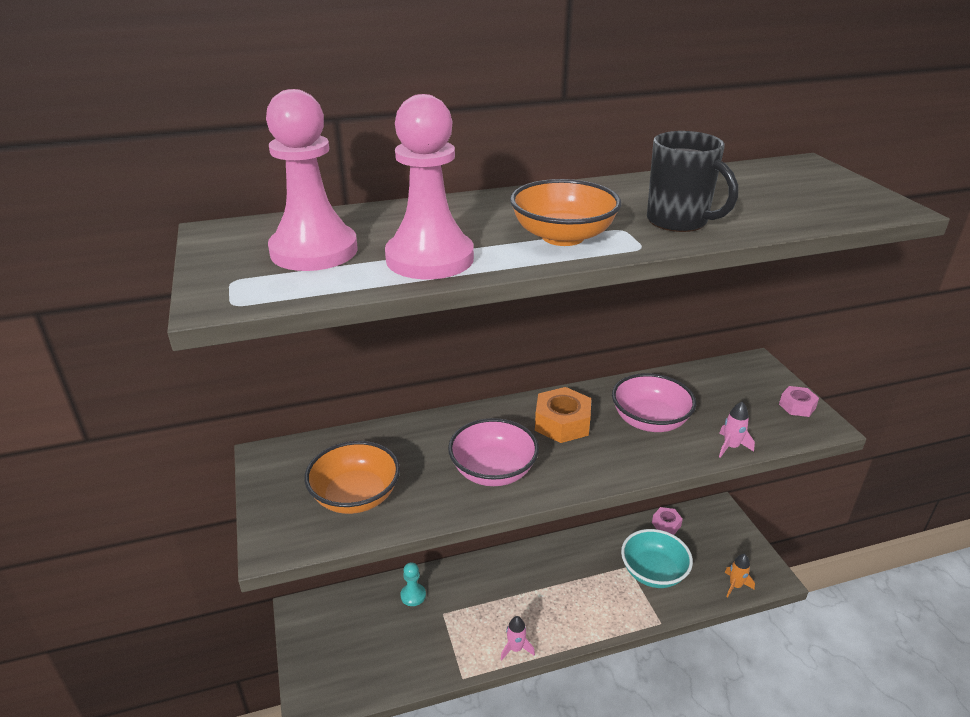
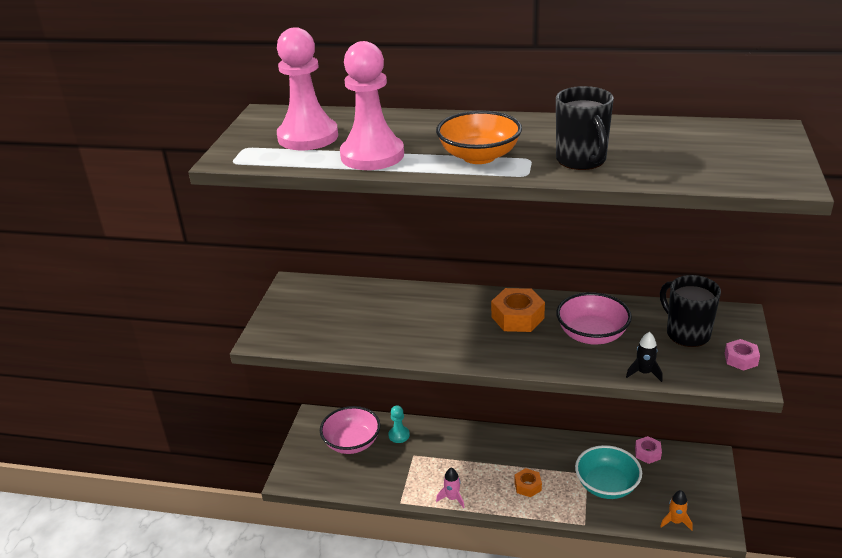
camera: 30 degrees right, 0 degrees up
orange bowl [304,441,400,514] -> none
pink bowl [448,418,539,486] -> pink bowl moved to [320,406,380,454]
pink rocket [719,402,755,458] -> black rocket [626,332,663,382]
none -> orange nut [514,468,542,497]
none -> black mug [660,275,721,347]

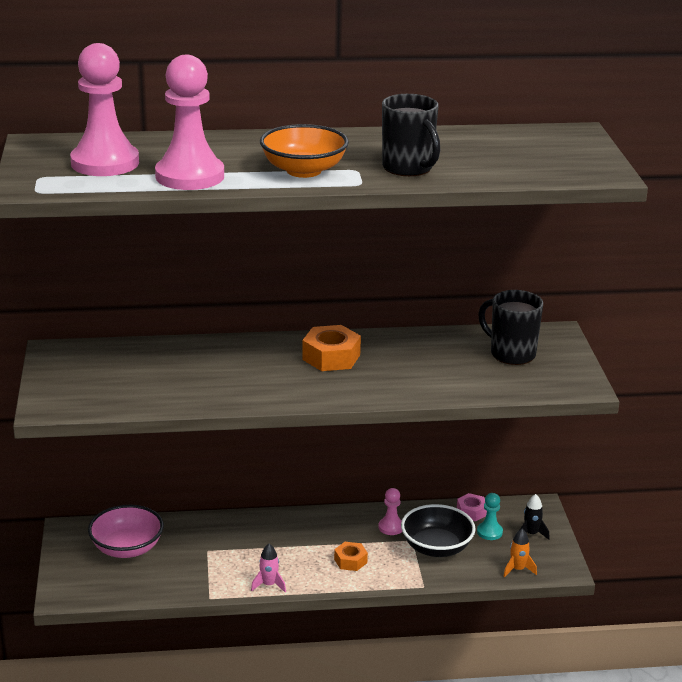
camera: 20 degrees left, 5 degrees down
turquoise pawn [388,405,410,443] -> turquoise pawn moved to [477,493,503,540]
pink bowl [556,292,632,344] -> none
turquoise bowl [575,445,642,499] -> black bowl [401,504,476,557]
black rocket [626,332,663,382] -> black rocket moved to [520,494,550,540]
pink nut [725,339,760,371] -> none
none -> pink pawn [378,488,402,535]

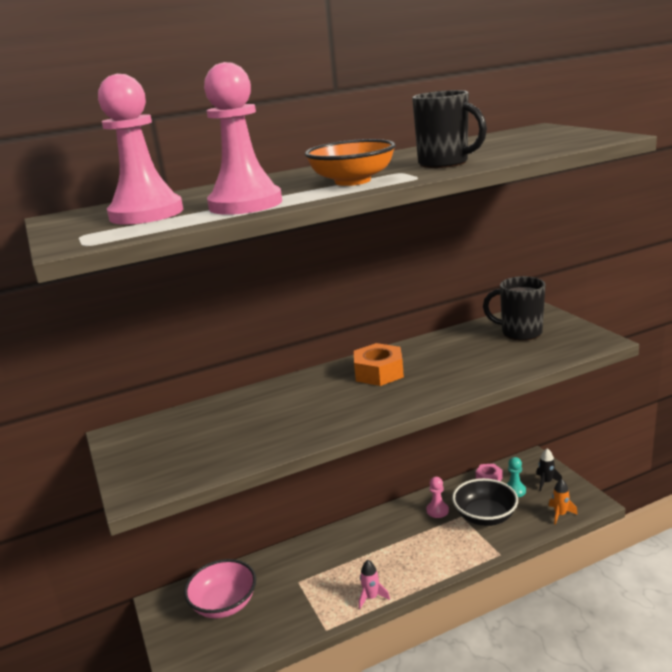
camera: 15 degrees left, 5 degrees down
orange nut [334,542,368,571] -> none

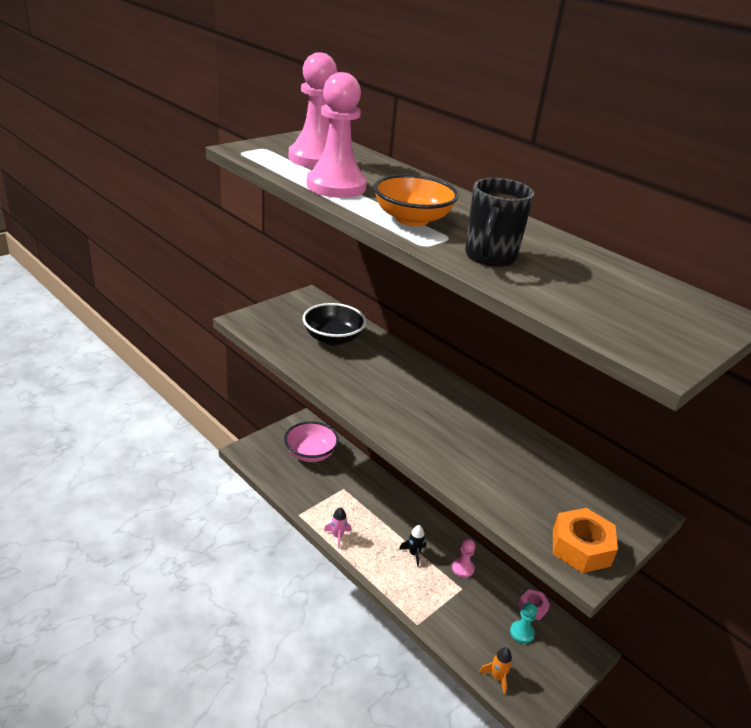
camera: 65 degrees right, 10 degrees up
orange nut [354,343,404,386] -> orange nut moved to [553,508,618,573]
black bowl [452,478,518,526] -> black bowl moved to [303,303,366,345]
black mug [483,276,546,341] -> none
black rocket [536,448,562,491] -> black rocket moved to [399,525,426,567]

